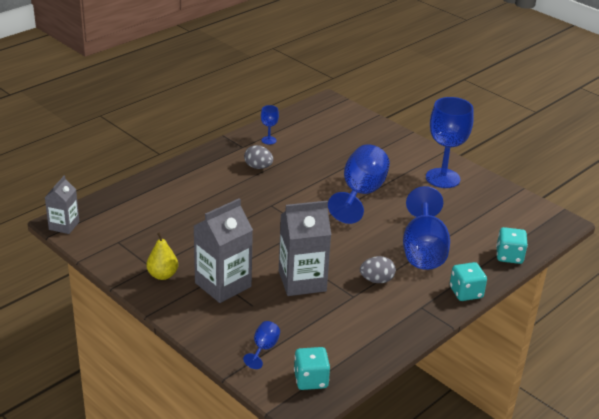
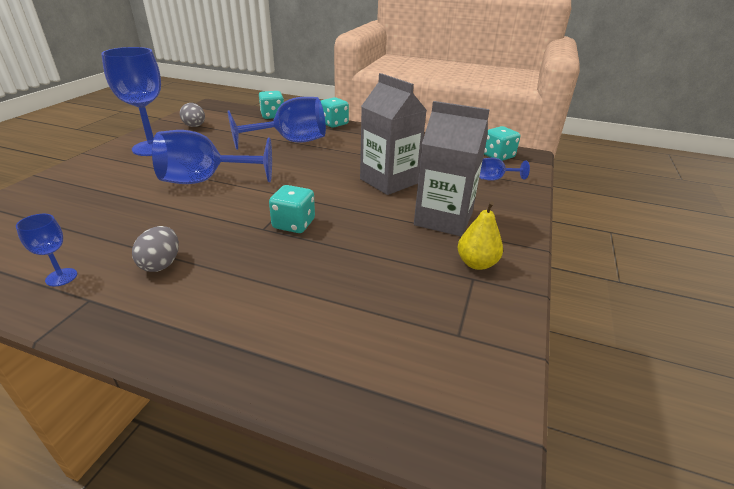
camera: 115 degrees left, 0 degrees up
grey carton [45,176,79,234] -> none
grey egg [360,256,396,283] -> grey egg moved to [180,103,205,127]
none -> turquoise dice [269,185,315,233]

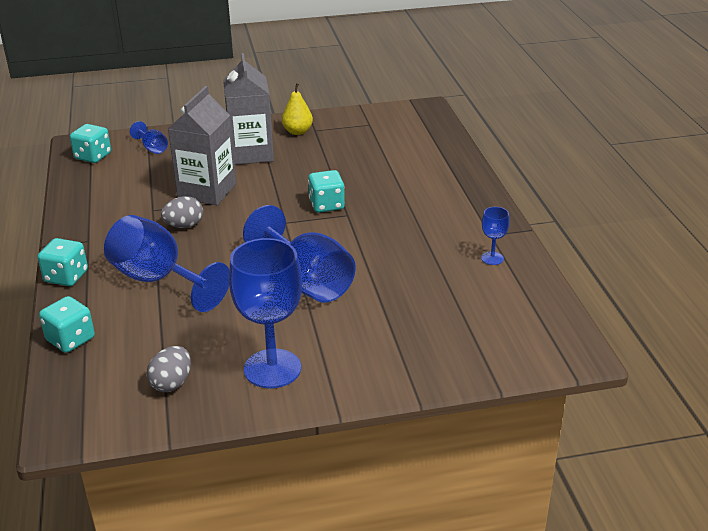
camera: 120 degrees left, 0 degrees up
grey egg [132,226,179,272] -> grey egg moved to [161,196,203,228]

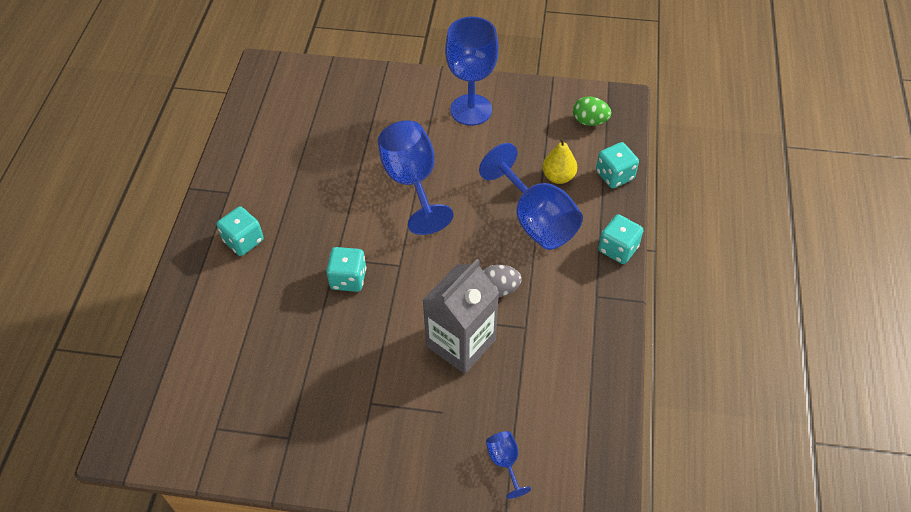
camera: 160 degrees left, 20 degrees up
turquoise dice [70,124,111,163] -> turquoise dice moved to [217,206,264,256]
grey egg [147,346,191,392] -> none
grey carton [223,53,274,165] -> none
yellow pear [282,83,313,135] -> yellow pear moved to [542,138,577,184]
blue goblet [481,207,510,265] -> none
none -> green egg [573,97,611,126]

